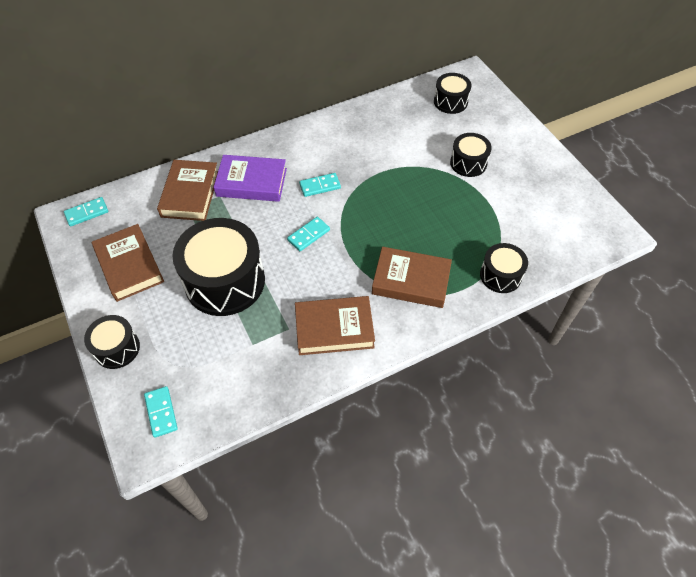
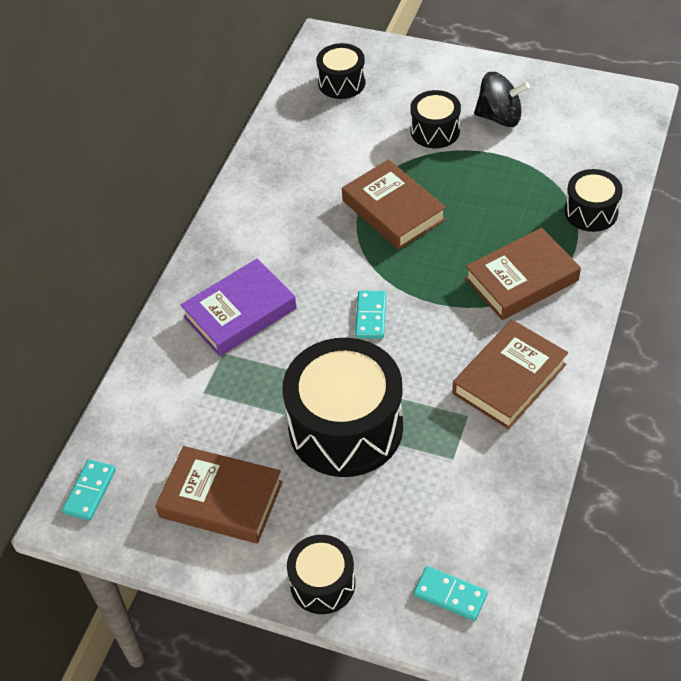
camera: 40 degrees left, 5 degrees down
brown book [157,160,218,221] -> brown book moved to [342,159,446,250]
turquoise domino [299,173,341,197] -> none
none -> black spinning top [474,72,530,127]

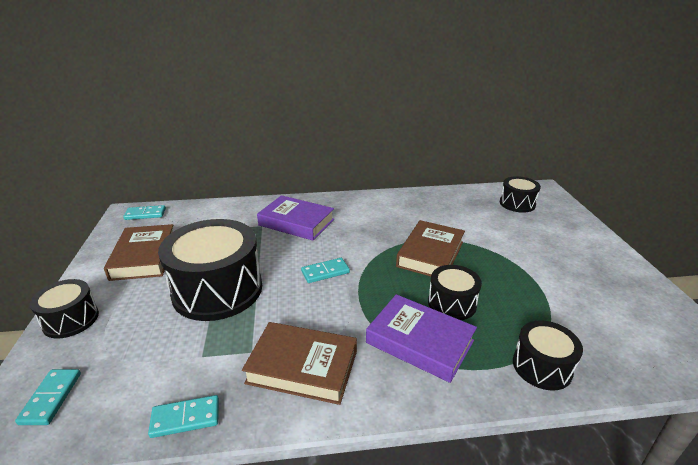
camera: 60 degrees right, 20 degrees down
black drum [410,90,461,148] -> black drum moved to [428,265,482,320]
brown book [465,228,581,320] -> purple book [366,294,477,383]
black spinning top [474,72,530,127] -> none
none -> turquoise domino [148,395,219,438]

